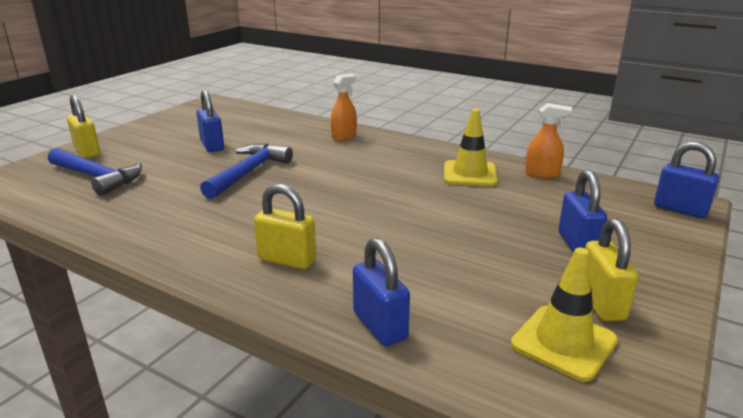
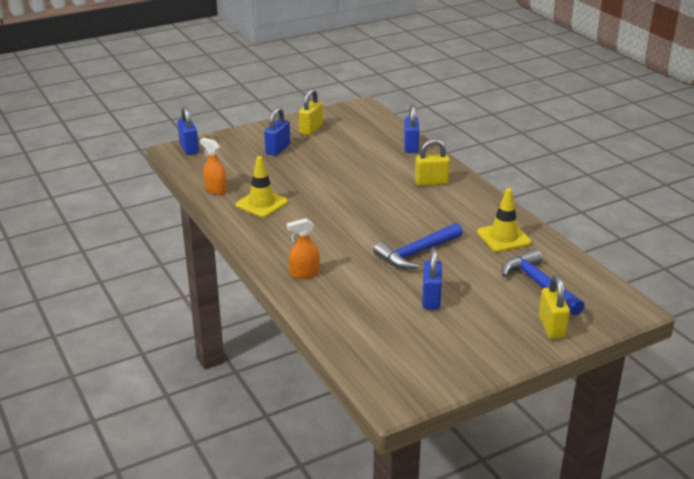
camera: 150 degrees left, 5 degrees up
yellow padlock [254,184,316,269] -> yellow padlock turned 60 degrees counterclockwise [415,139,450,186]
yellow traffic cone [511,248,618,382] -> yellow traffic cone moved to [477,188,531,252]

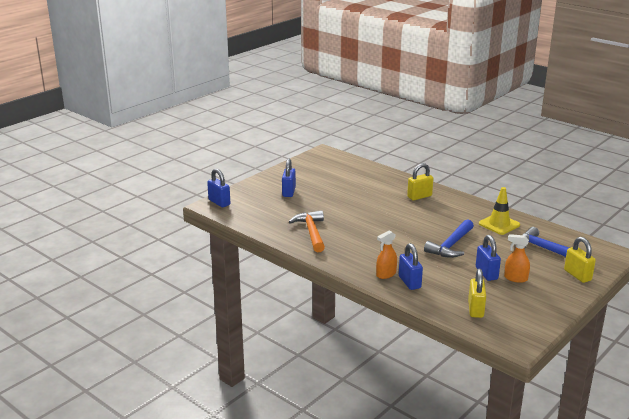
camera: 20 degrees left, 5 degrees down
orange spray bottle [200,138,227,195] -> orange spray bottle moved to [504,234,530,283]
yellow traffic cone [236,156,288,218] -> orange hammer [289,210,325,252]
yellow padlock [299,89,323,136] -> yellow padlock moved to [468,269,486,318]
blue padlock [404,105,420,153] -> blue padlock moved to [399,243,423,290]

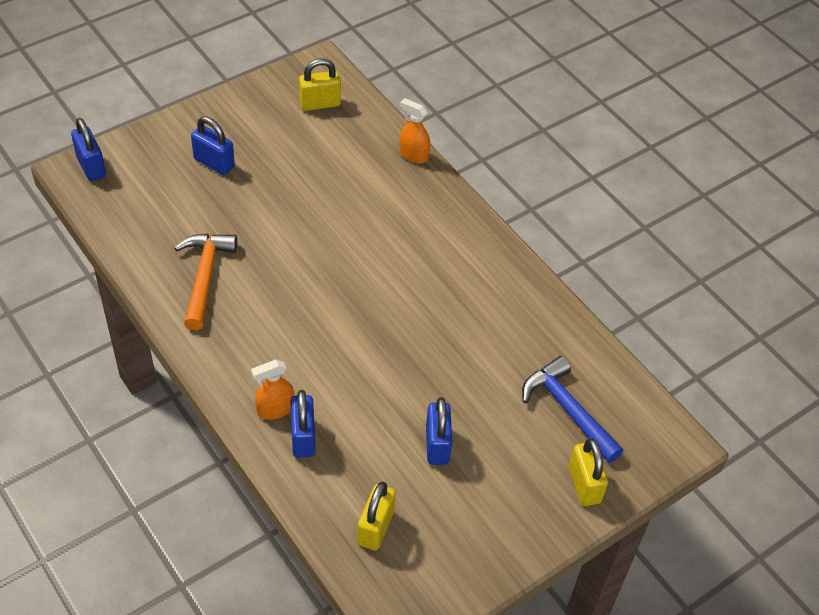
camera: 10 degrees right, 25 degrees up
blue padlock [282,158,296,197] -> blue padlock turned 75 degrees counterclockwise [191,117,235,175]
yellow padlock [407,163,434,200] -> yellow padlock moved to [299,59,341,111]
blue hammer [424,219,474,258] -> none
yellow traffic cone [479,187,520,235] -> none
orange spray bottle [504,234,530,283] -> orange spray bottle moved to [400,98,430,164]

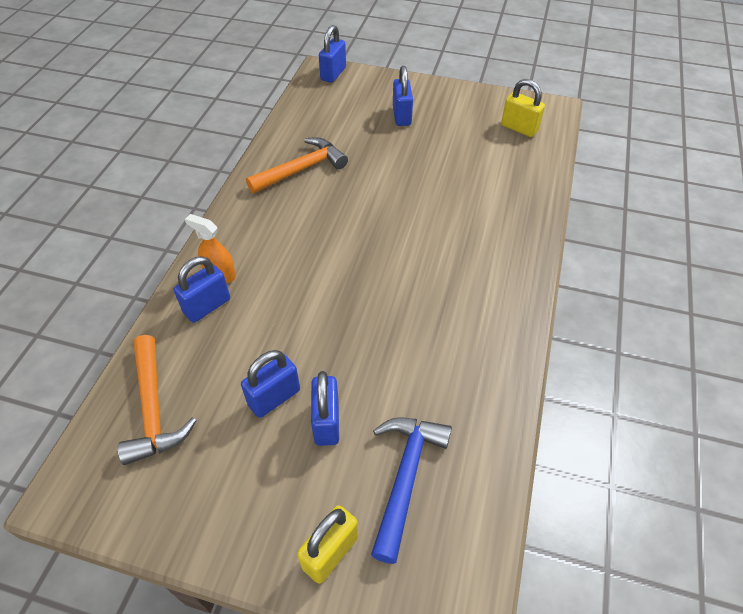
camera: 55 degrees right, 0 degrees up
yellow padlock [357,482,396,551] -> orange hammer [118,335,197,465]
orange spray bottle [400,98,430,164] -> none
none -> blue padlock [311,371,339,446]

